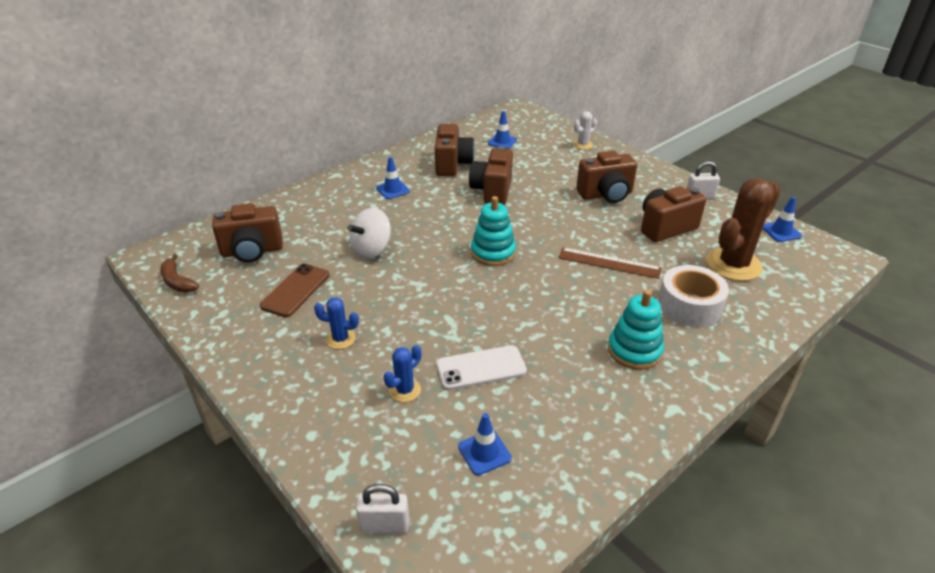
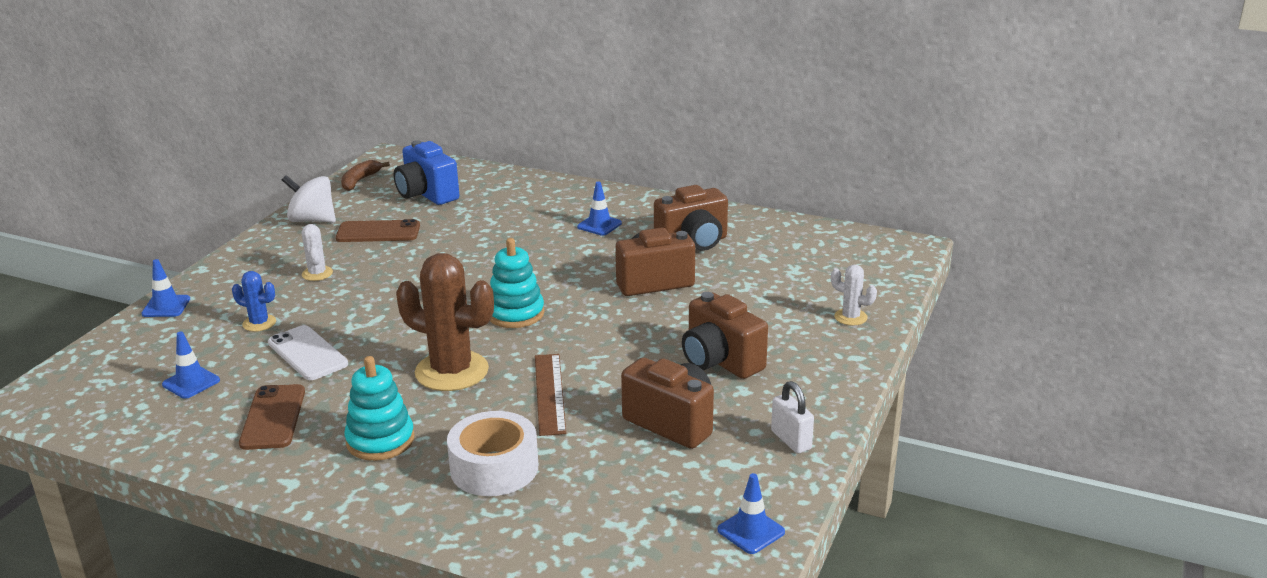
camera: 65 degrees right, 10 degrees down
brown camera [212,203,283,262] -> blue camera [394,140,459,205]
blue cactus [314,297,359,349] -> white cactus [302,224,333,281]
white spinning top [347,208,391,259] -> white spinning top moved to [282,175,336,222]
white padlock [356,484,409,533] -> none
blue traffic cone [488,111,517,149] -> blue traffic cone moved to [141,259,190,317]
brown cactus [706,178,780,281] -> brown cactus moved to [396,253,494,391]
none -> brown phone [239,384,305,450]

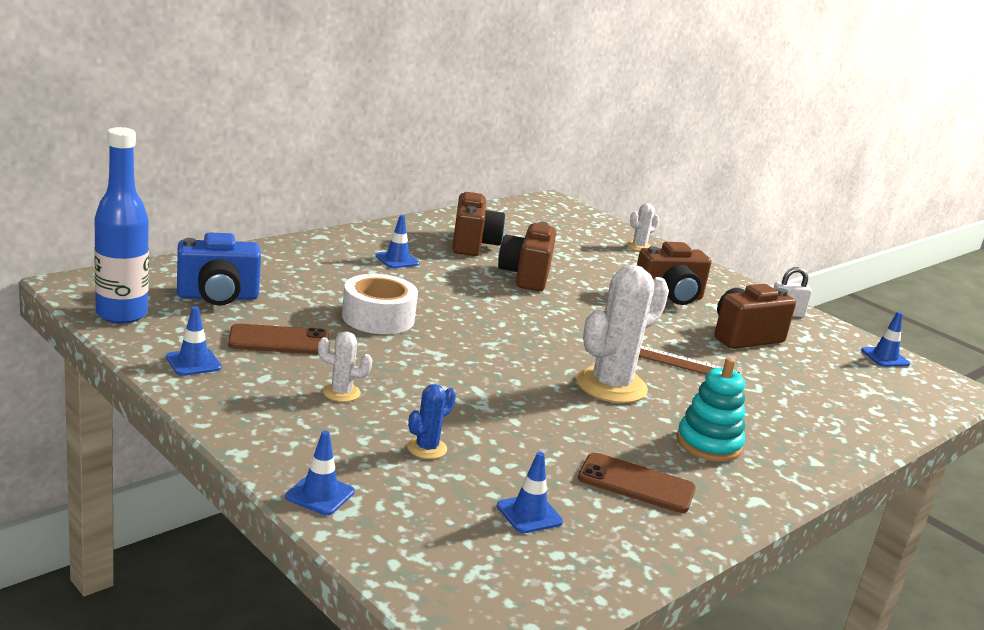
camera: 70 degrees left, 5 degrees down
white phone [268,325,348,380] -> none
white spinning top [282,175,336,222] -> blue traffic cone [166,306,222,376]
brown phone [336,219,420,242] -> brown phone turned 60 degrees clockwise [228,323,329,354]
brown banana [341,160,390,191] -> blue bottle [94,127,149,324]
brown cactus [396,253,494,391] -> white cactus [576,265,669,403]
white tape [447,411,538,496] -> white tape moved to [342,274,418,334]
turquoise stacking toy [490,238,544,328] -> none

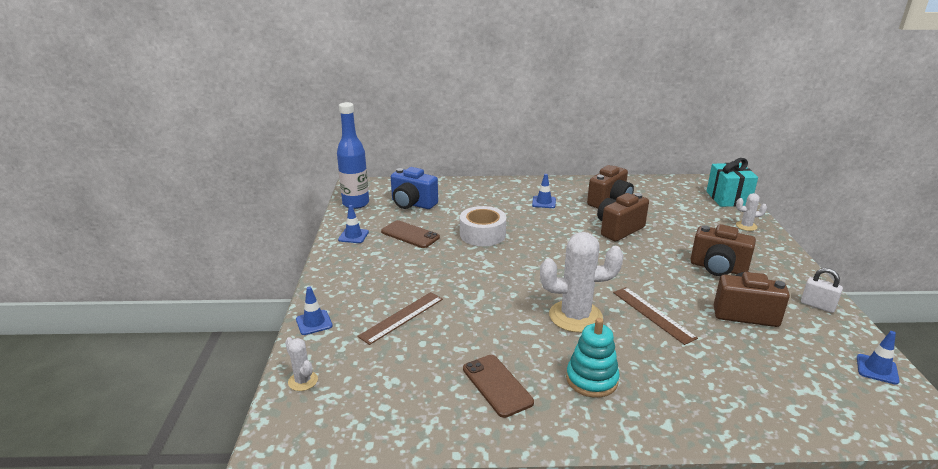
camera: 45 degrees right, 5 degrees up
white cactus [318,332,372,402] -> white cactus moved to [285,337,318,391]
blue cactus [407,384,456,459] -> brown ruler [357,292,443,345]
blue traffic cone [497,452,563,533] -> none
none -> turquoise gift [706,158,758,207]

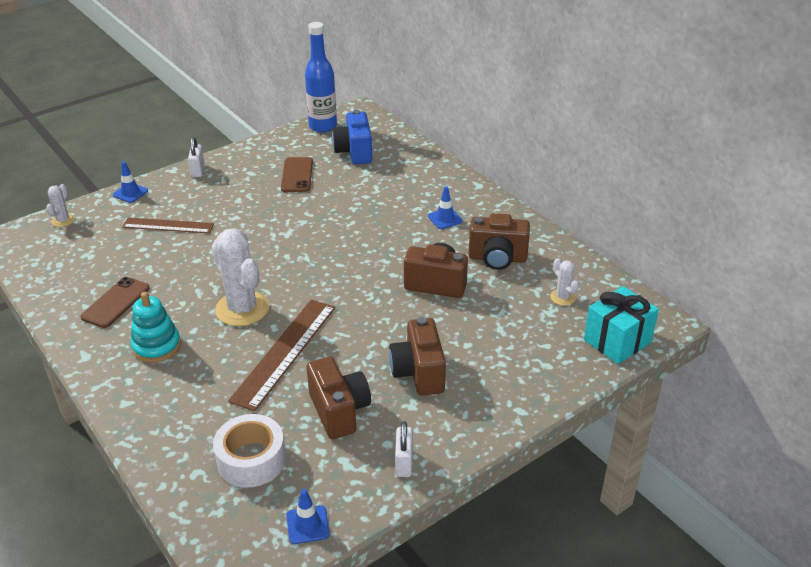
camera: 55 degrees right, 10 degrees up
blue traffic cone [338,205,369,243] -> none
white tape [460,206,506,246] -> white tape moved to [213,414,286,488]
brown ruler [613,287,698,345] -> brown ruler [228,299,335,411], size x1.53
white cactus [736,193,767,231] -> white cactus moved to [550,258,579,306]
none -> white padlock [188,137,205,177]

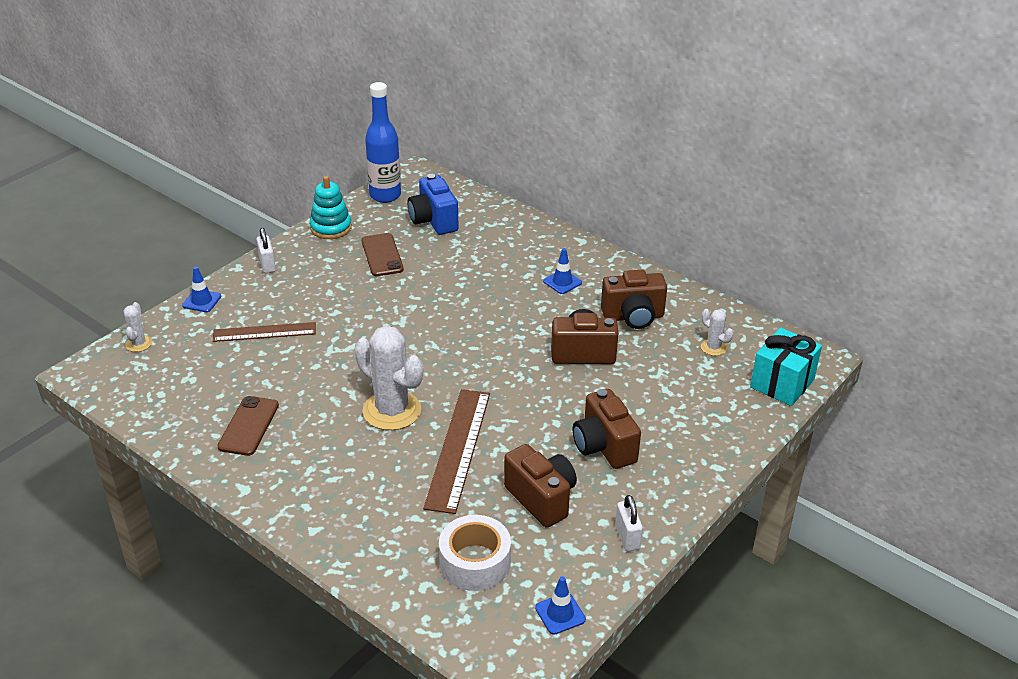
camera: 15 degrees left, 0 degrees up
turquoise stacking toy [131,292,181,363] -> turquoise stacking toy moved to [310,176,352,239]

